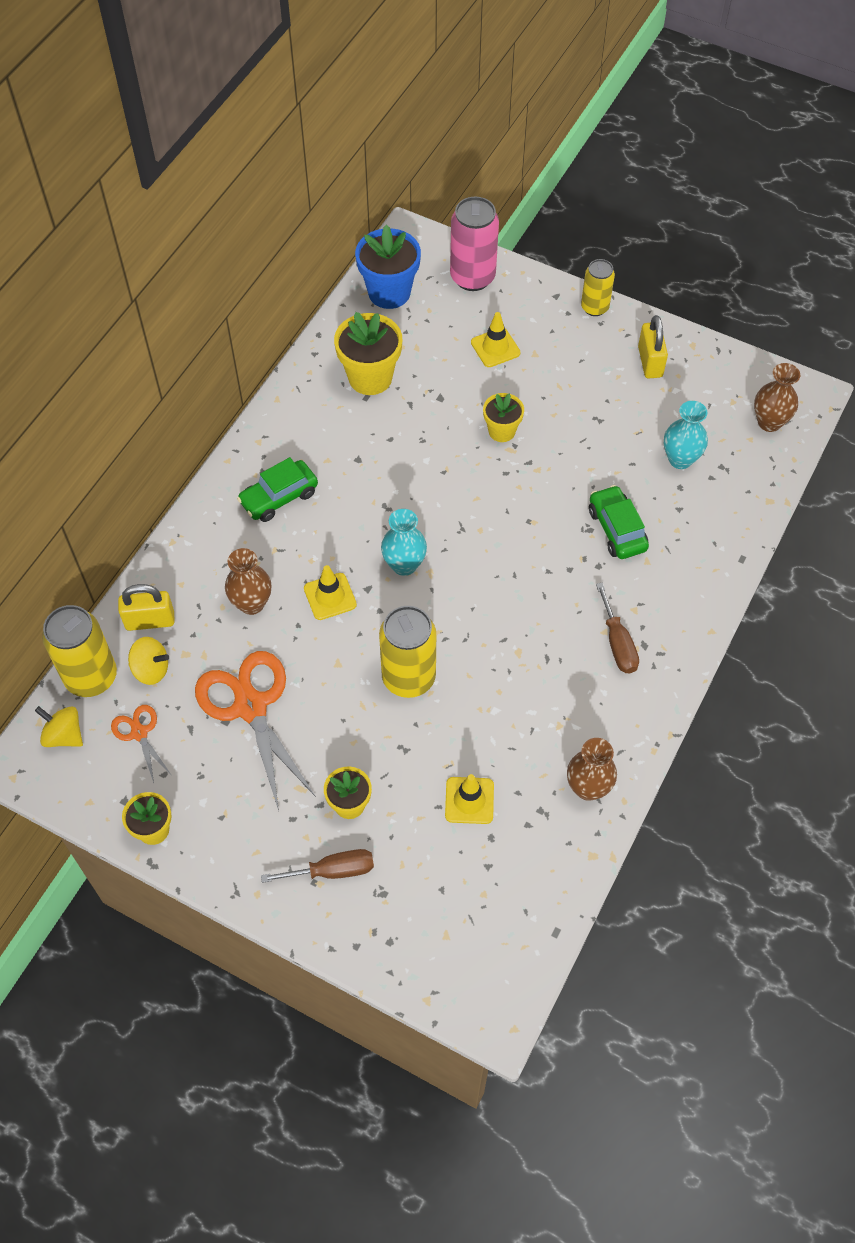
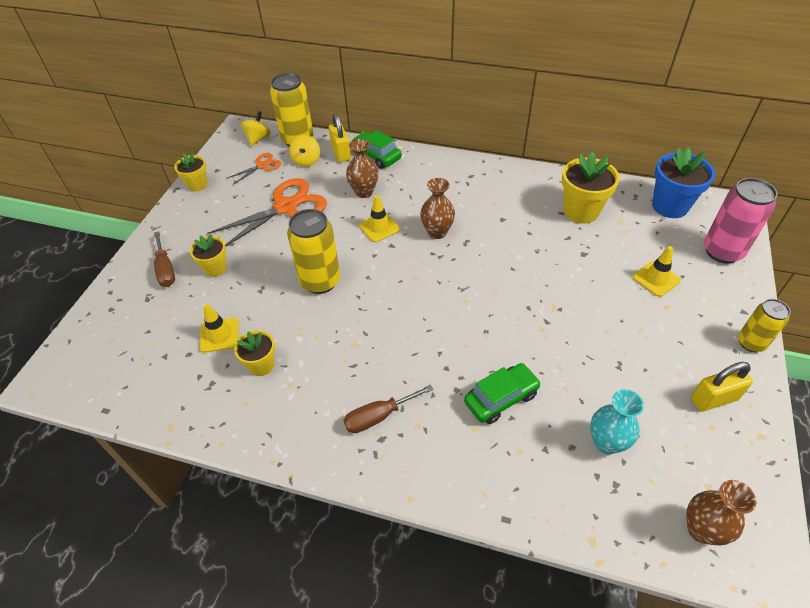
camera: 80 degrees right, 10 degrees down
green car [237,457,318,522] -> green car moved to [351,130,402,169]
turquoise vase [381,509,427,576] -> none
yellow flower pot [483,393,524,442] -> yellow flower pot moved to [234,330,275,376]
brown vase [567,738,617,801] -> brown vase moved to [420,178,455,239]

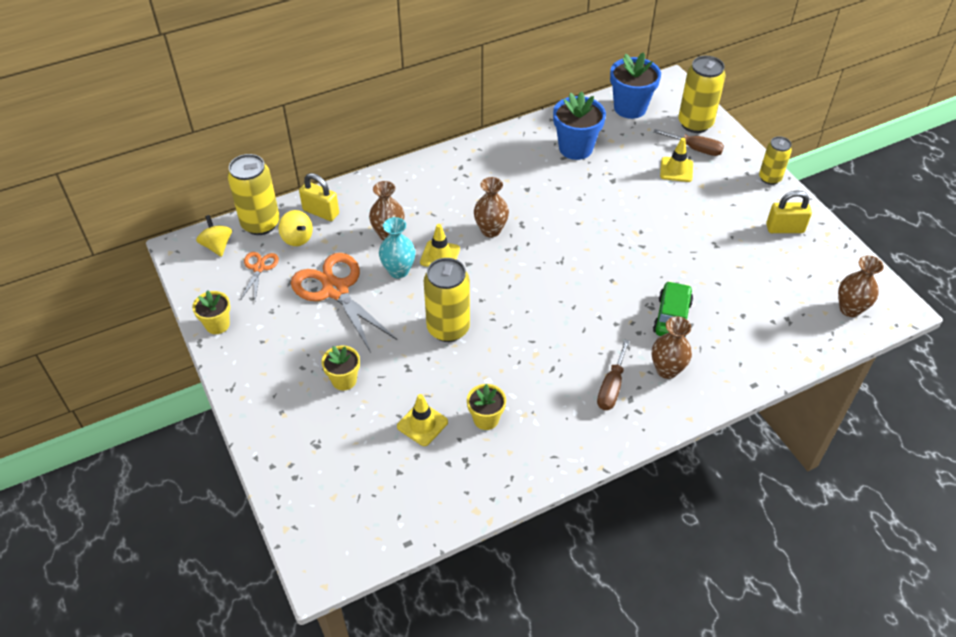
camera: 45 degrees left, 0 degrees up
brown screwdriver [154,231,175,287] -> brown screwdriver moved to [653,129,724,156]
orange scissors [207,178,327,247] -> orange scissors turned 45 degrees counterclockwise [291,253,397,353]
green car [351,130,402,169] -> none
yellow flower pot [562,151,620,224] -> blue flower pot [553,91,606,160]
turquoise vase [590,389,644,455] -> turquoise vase moved to [379,217,415,278]
yellow padlock [691,362,753,412] -> yellow padlock turned 60 degrees clockwise [766,190,812,233]
pink can [704,178,777,264] -> yellow can [678,56,726,133]
none -> brown vase [652,316,692,379]

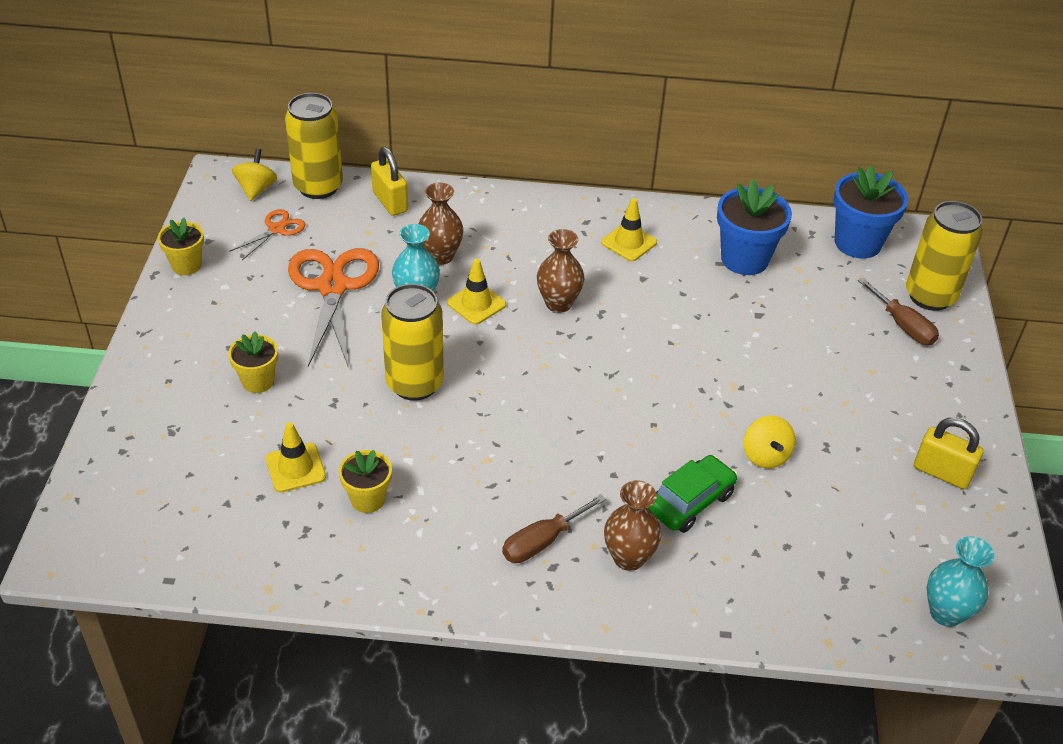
camera: 30 degrees right, 5 degrees down
yellow spinning top [279,210,313,246] -> yellow spinning top moved to [744,415,795,468]
yellow traffic cone [660,138,693,182] -> yellow traffic cone moved to [601,198,657,261]
yellow can [759,136,792,185] -> none
brown vase [838,256,884,317] -> turquoise vase [927,536,994,627]

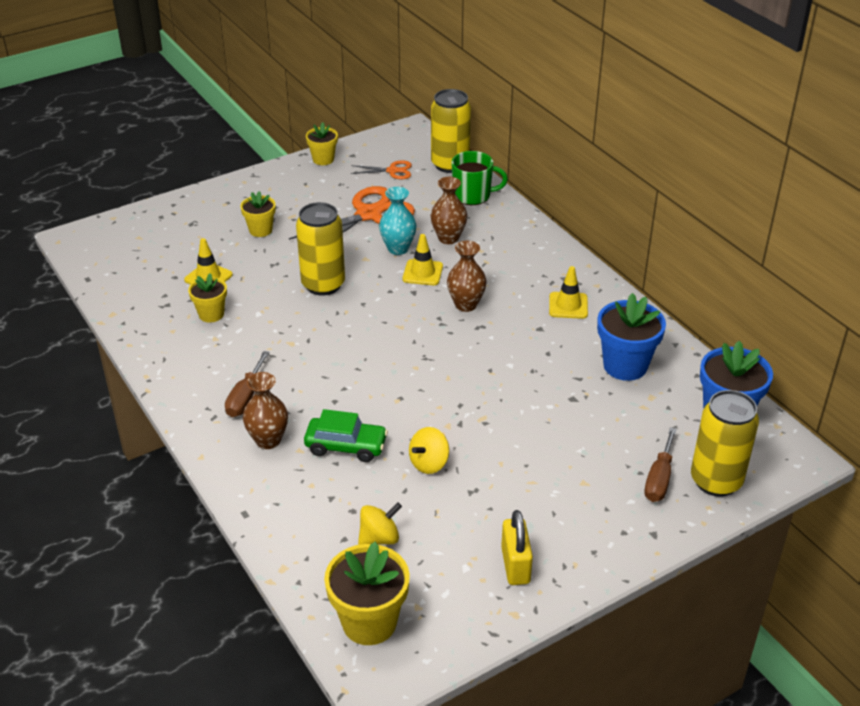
camera: 55 degrees right, 5 degrees down
yellow spinning top [232,149,277,201] -> yellow spinning top moved to [358,502,402,545]
yellow padlock [371,147,408,216] -> green mug [451,151,508,205]
brown screwdriver [502,494,606,563] -> brown screwdriver turned 90 degrees counterclockwise [225,351,270,417]
turquoise vase [927,536,994,627] -> yellow flower pot [324,542,410,645]

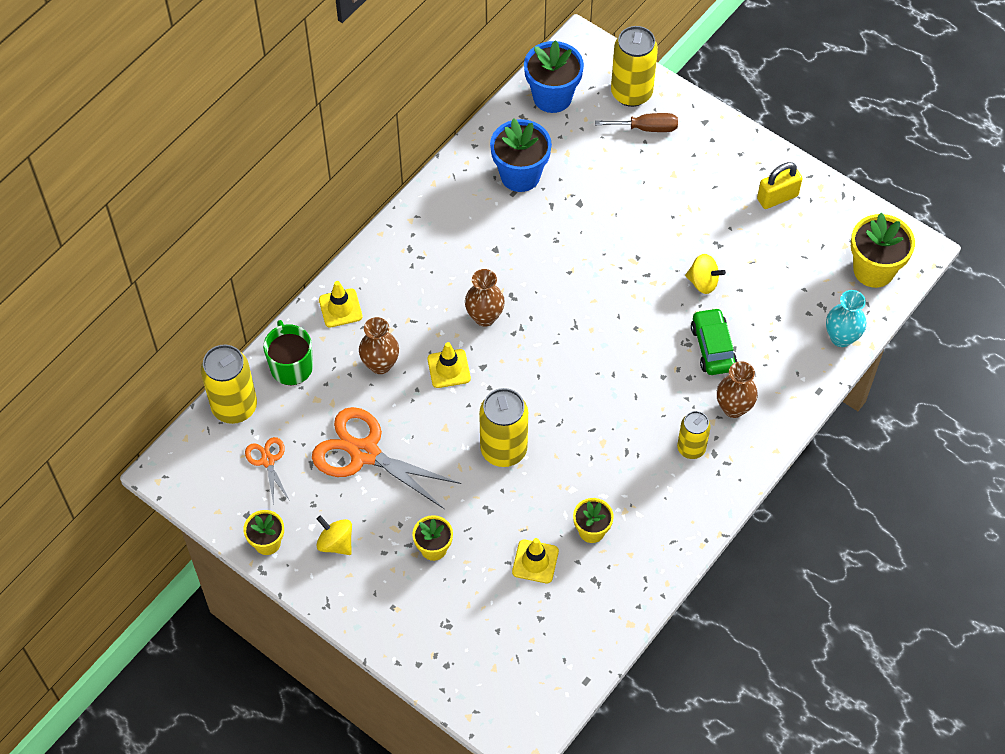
camera: 110 degrees left, 20 degrees up
brown screwdriver [225,351,270,417] -> yellow can [677,411,711,459]
yellow spinning top [358,502,402,545] -> yellow spinning top moved to [316,515,352,555]
turquoise vase [379,187,416,255] -> turquoise vase moved to [826,290,866,347]
yellow traffic cone [549,266,588,319] -> yellow traffic cone moved to [319,281,363,328]

